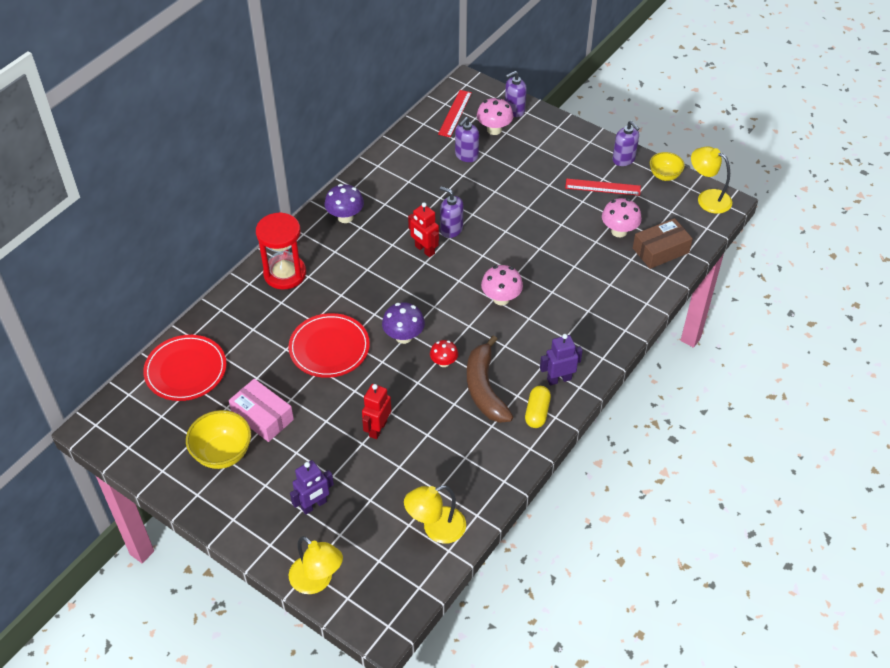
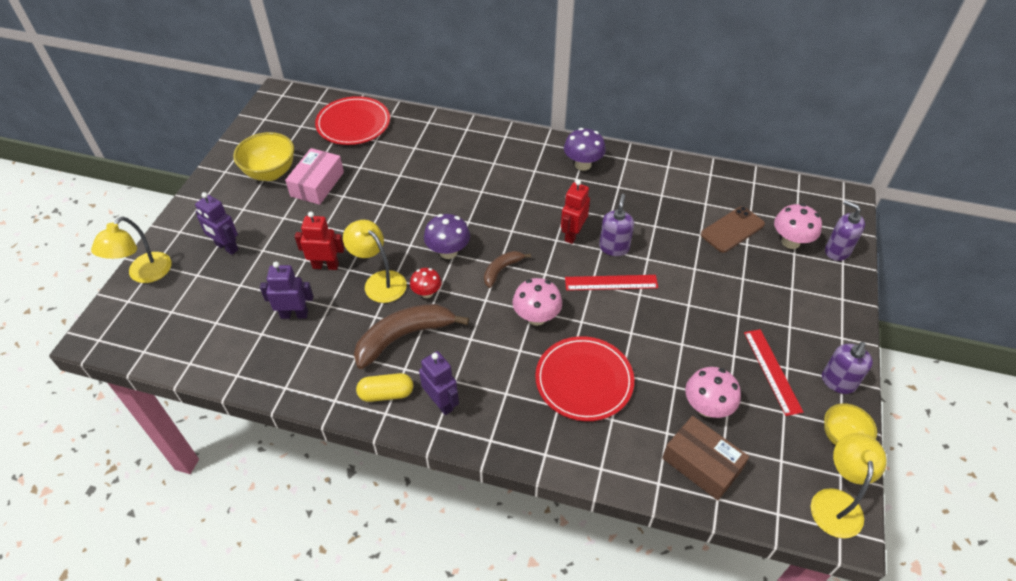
camera: 70 degrees right, 0 degrees up
red hourglass [256,212,306,290] -> none
red plate [288,313,370,378] -> red plate moved to [535,336,634,421]
yellow lamp [404,485,466,544] -> yellow lamp moved to [343,220,407,303]
red ruler [438,90,472,137] -> red ruler moved to [565,275,658,291]
purple soap dispenser [455,117,479,162] -> brown phone [701,206,765,253]
none -> purple robot [260,262,313,319]
none -> brown banana [484,251,531,288]

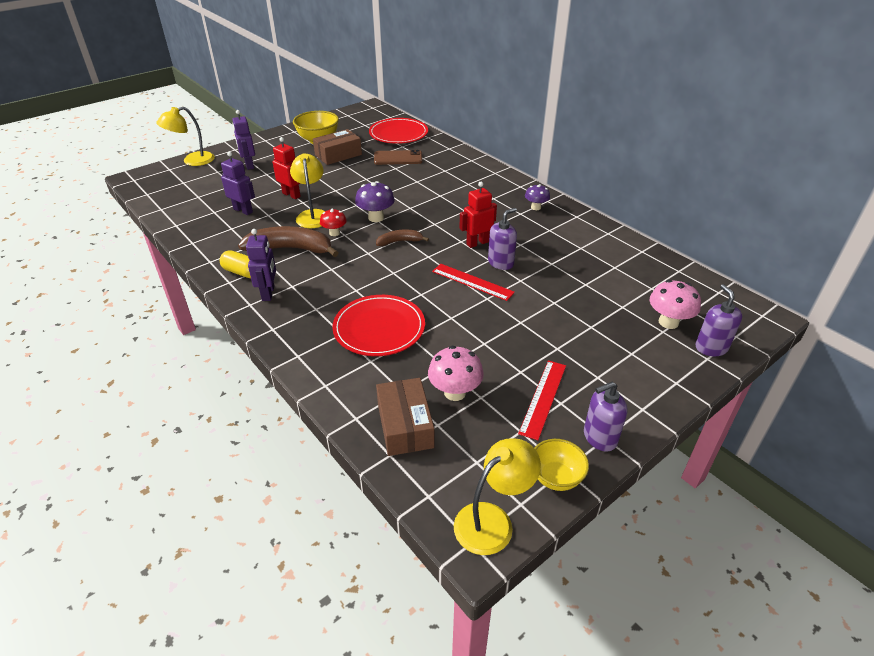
camera: 35 degrees right, 10 degrees down
pink box [285,148,344,205] -> brown box [313,129,362,165]
pink mushroom [513,278,562,326] -> none
purple mushroom [564,128,606,171] -> purple mushroom [525,184,550,210], size x0.66
brown phone [701,206,765,253] -> brown phone moved to [374,150,422,165]

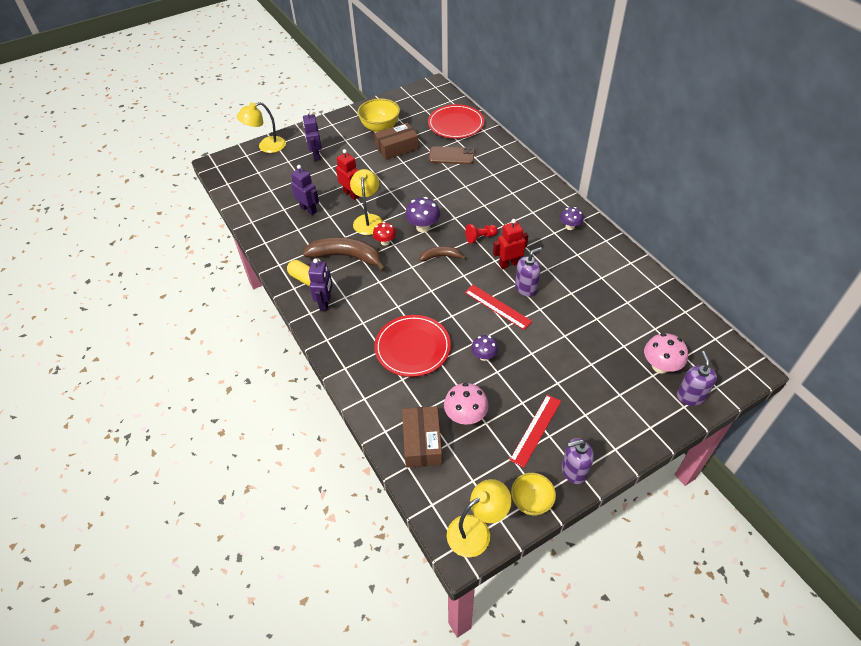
camera: 10 degrees right, 10 degrees up
none -> red pawn [465,224,498,244]
none -> purple mushroom [471,335,498,361]

